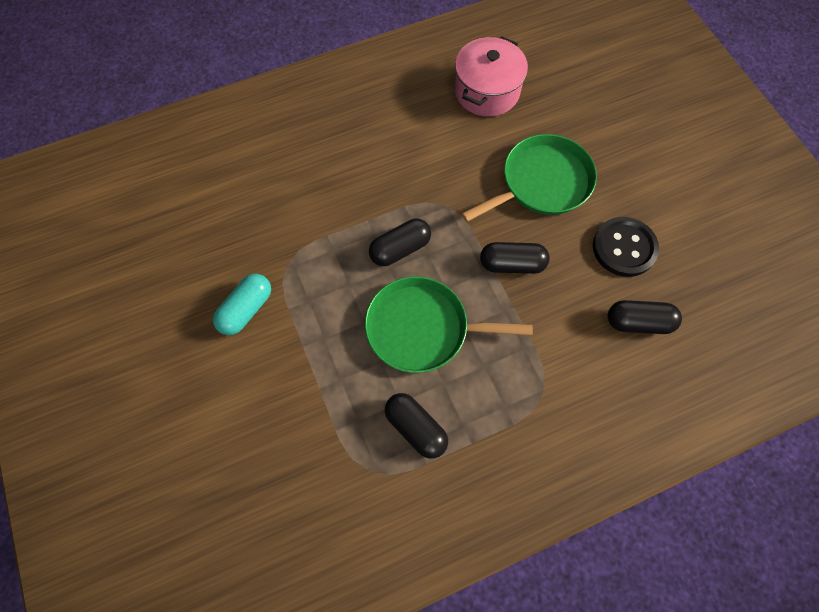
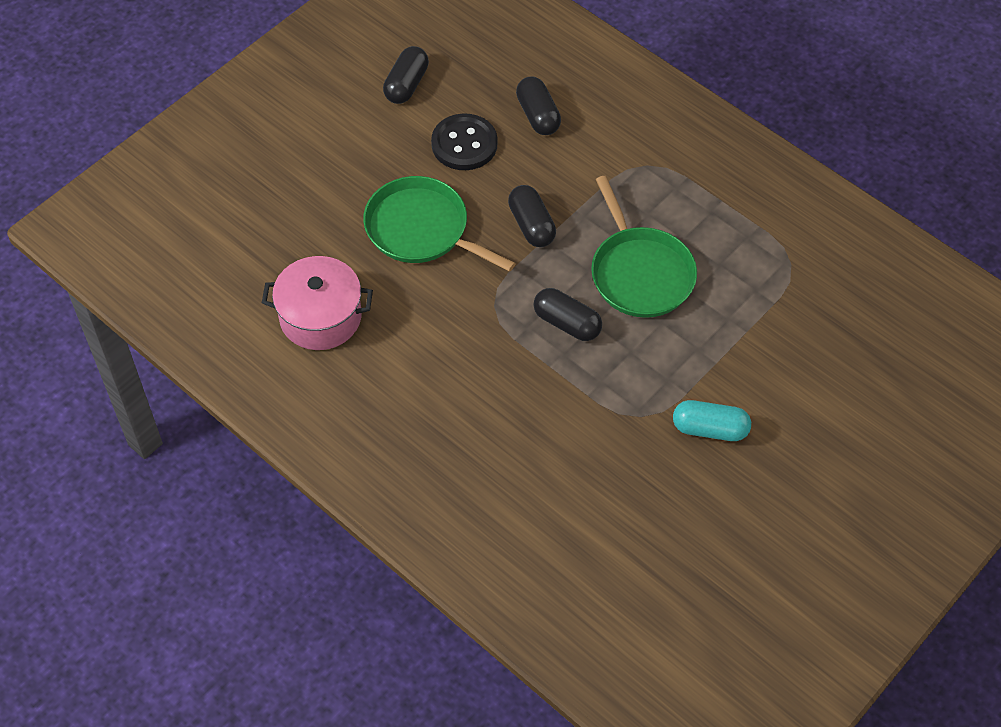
camera: 115 degrees left, 10 degrees down
black capsule [385,393,448,459] -> black capsule moved to [383,46,429,104]

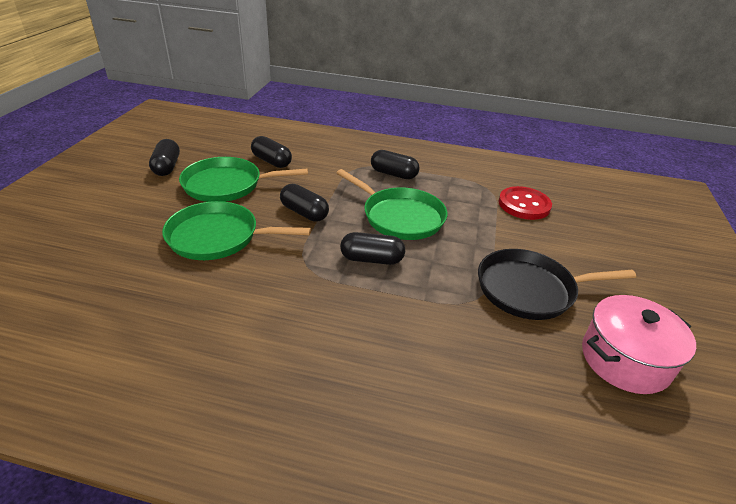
camera: 30 degrees left, 20 degrees down
pink pot [262,256,373,350] -> pink pot moved to [582,295,696,394]
black button [431,114,498,170] -> green pan [179,157,308,202]
turquoise capsule [673,400,751,441] -> black pan [478,249,636,320]
none -> black capsule [371,150,420,179]
none -> red button [498,186,552,220]

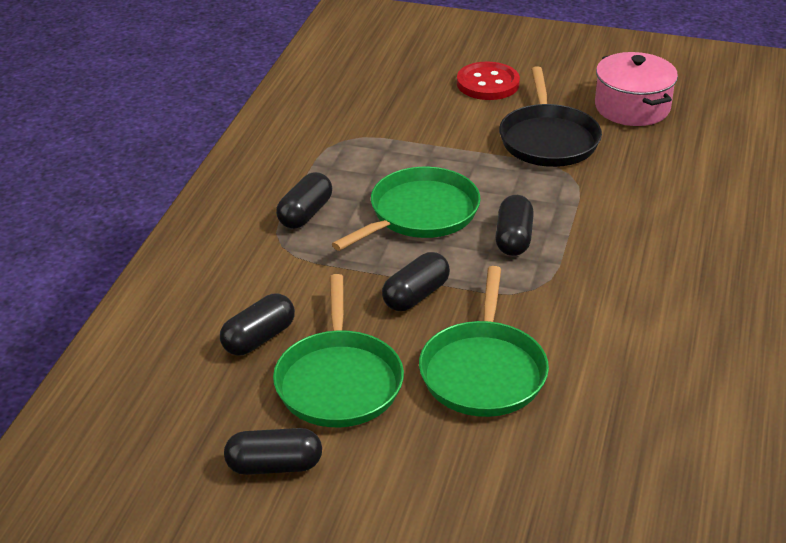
camera: 85 degrees left, 0 degrees up
red button [498,186,552,220] -> red button moved to [457,62,520,100]

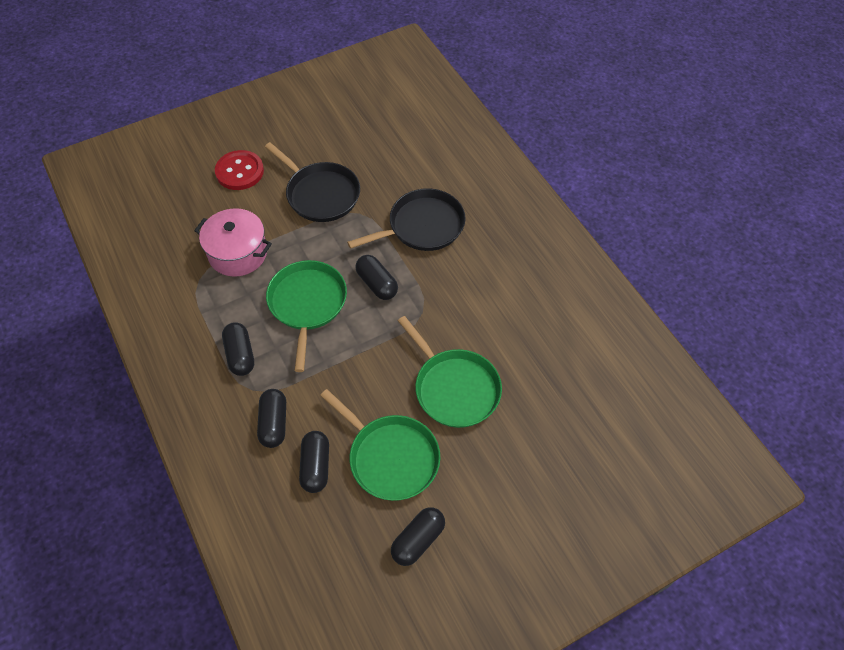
camera: 45 degrees left, 20 degrees up
black capsule [382,252,450,311] -> black capsule moved to [257,389,286,448]
pink pot [595,52,678,126] -> pink pot moved to [194,208,272,277]
none -> black pan [347,188,466,251]

